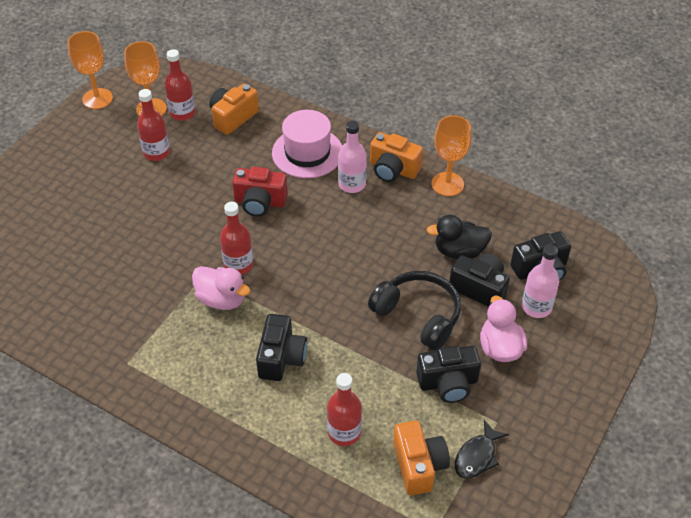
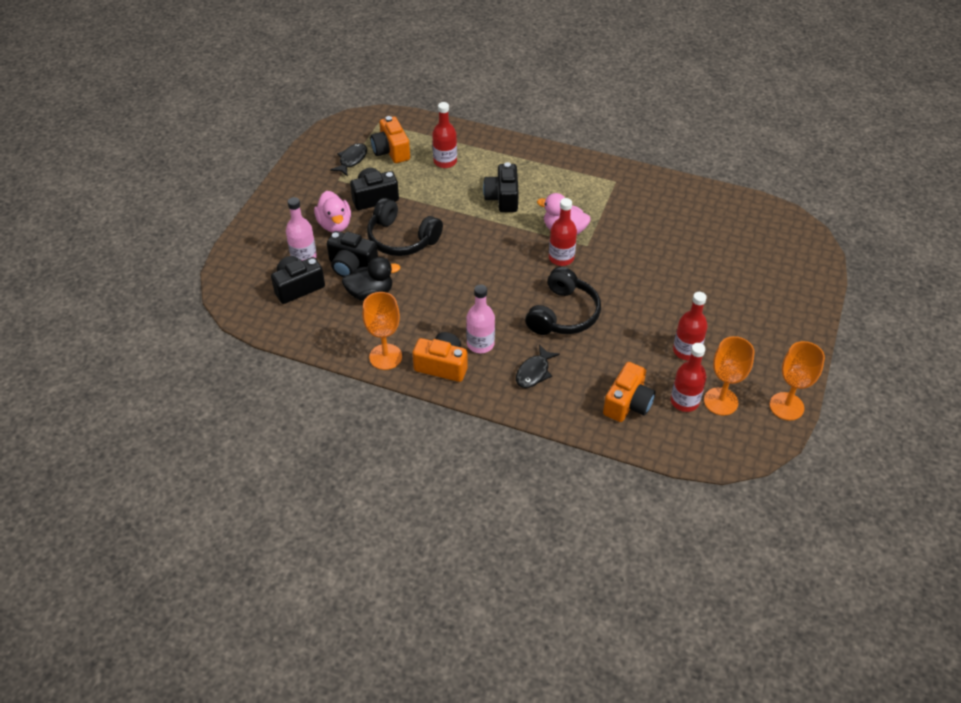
camera: 170 degrees right, 0 degrees up
red camera [232,167,288,216] -> black headphones [525,267,601,335]
pink hat [272,110,342,178] -> black fish [516,344,560,388]

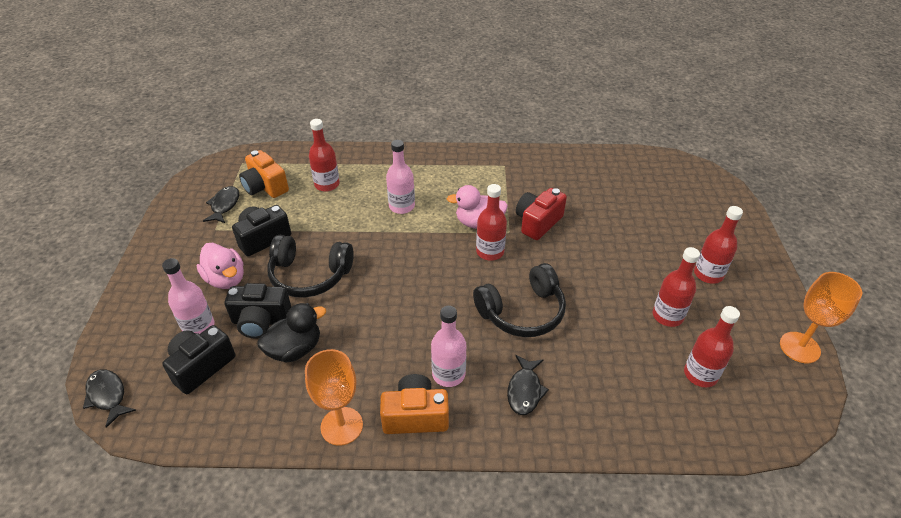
camera: 20 degrees left, 5 degrees down
black camera [483,162,519,212] -> pink bottle [386,140,415,214]
black headphones [525,267,601,335] -> black headphones turned 60 degrees clockwise [473,263,566,337]
orange camera [603,362,656,422] -> none
orange goblet [704,336,755,416] -> none
none -> black fish [83,369,136,428]
none -> red camera [516,188,567,240]
none -> red bottle [694,206,743,284]

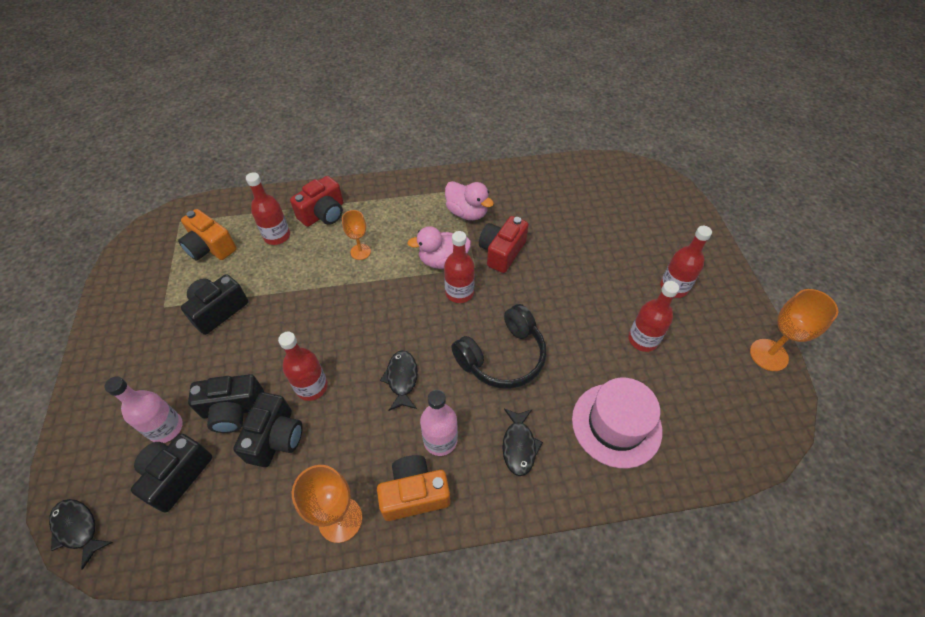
camera: 10 degrees left, 10 degrees up
pink duck [197,243,244,289] -> pink duck moved to [445,181,494,220]
black fish [203,186,239,223] -> black fish moved to [380,350,418,411]
black duck [257,303,326,363] -> black camera [233,392,303,467]
black headphones [267,235,354,298] -> none
pink bottle [386,140,415,214] -> orange goblet [342,210,371,260]
red bottle [684,306,740,387] -> red bottle moved to [278,332,328,401]
none -> red camera [290,176,343,227]
none -> pink hat [572,378,662,468]

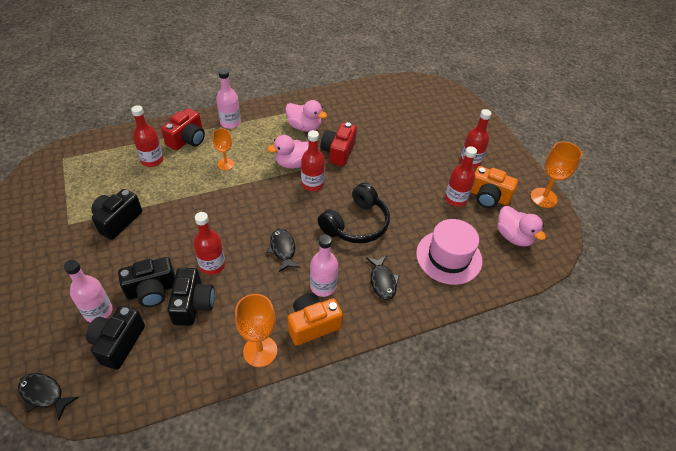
camera: 15 degrees left, 5 degrees down
orange camera [178,209,237,261] -> orange camera moved to [471,166,518,208]
none -> pink bottle [216,69,241,129]
none -> pink duck [498,206,546,247]

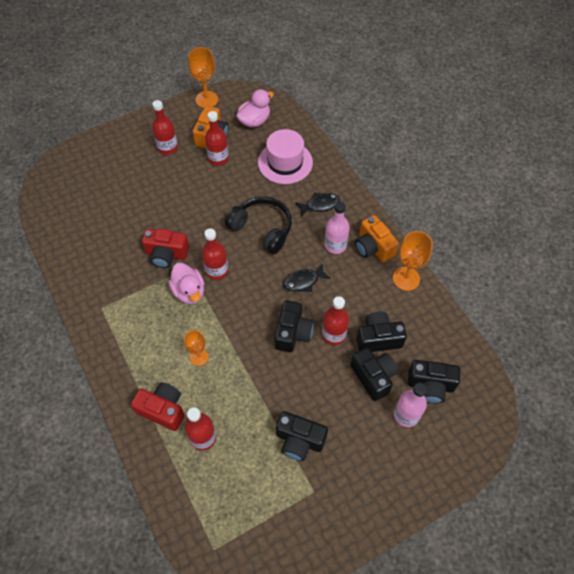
camera: 95 degrees left, 10 degrees up
black fish [18,373,79,420] -> none
pink bottle [216,69,241,129] -> none
pink duck [285,100,327,132] -> none
none -> black camera [274,300,314,352]

